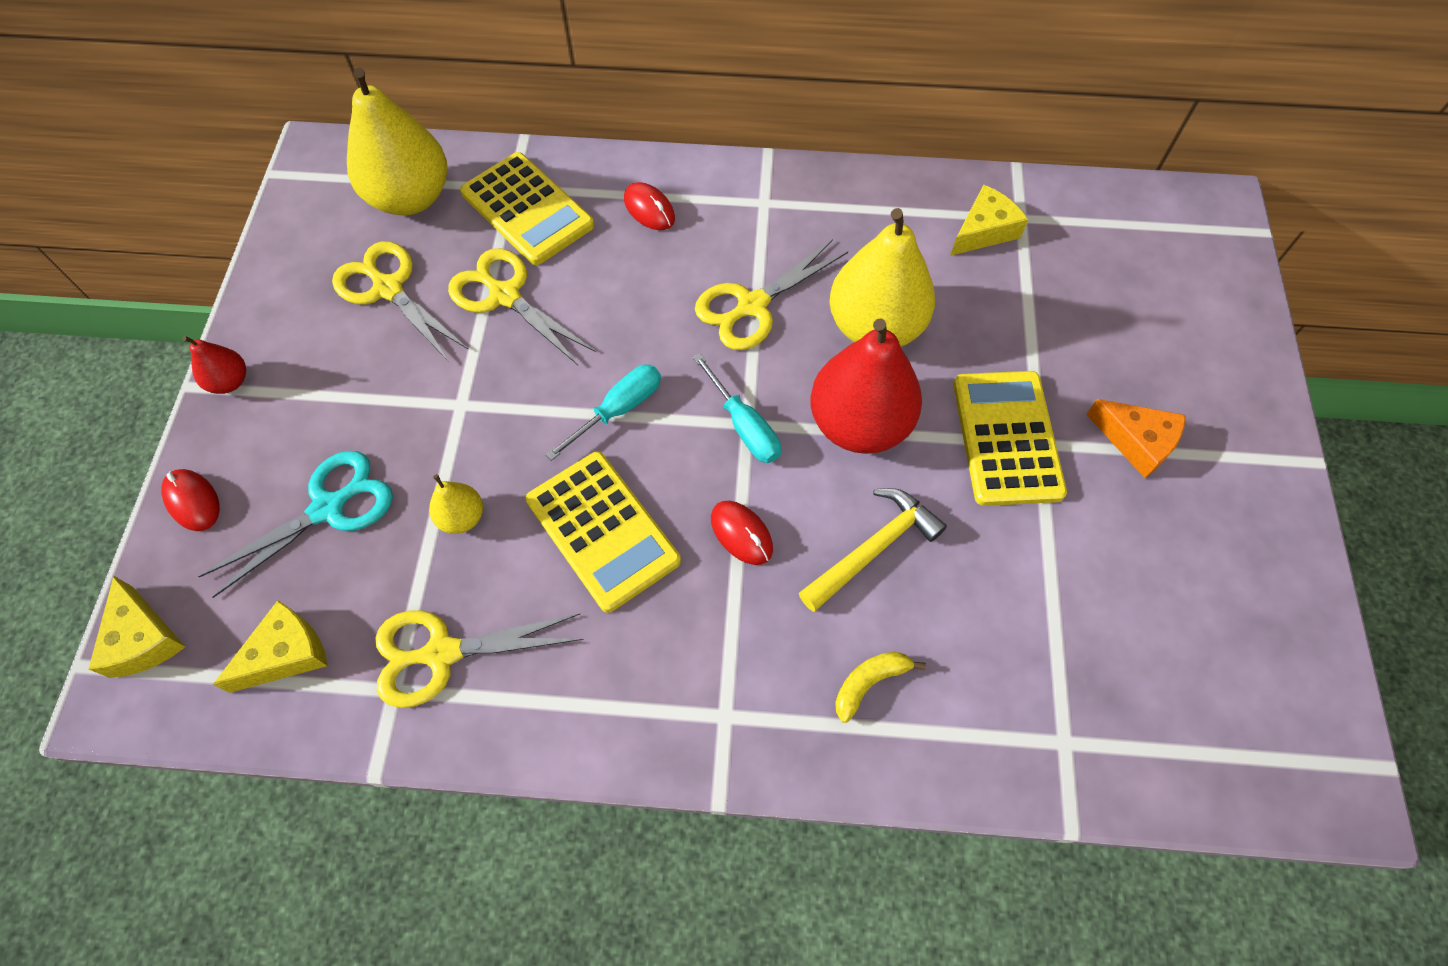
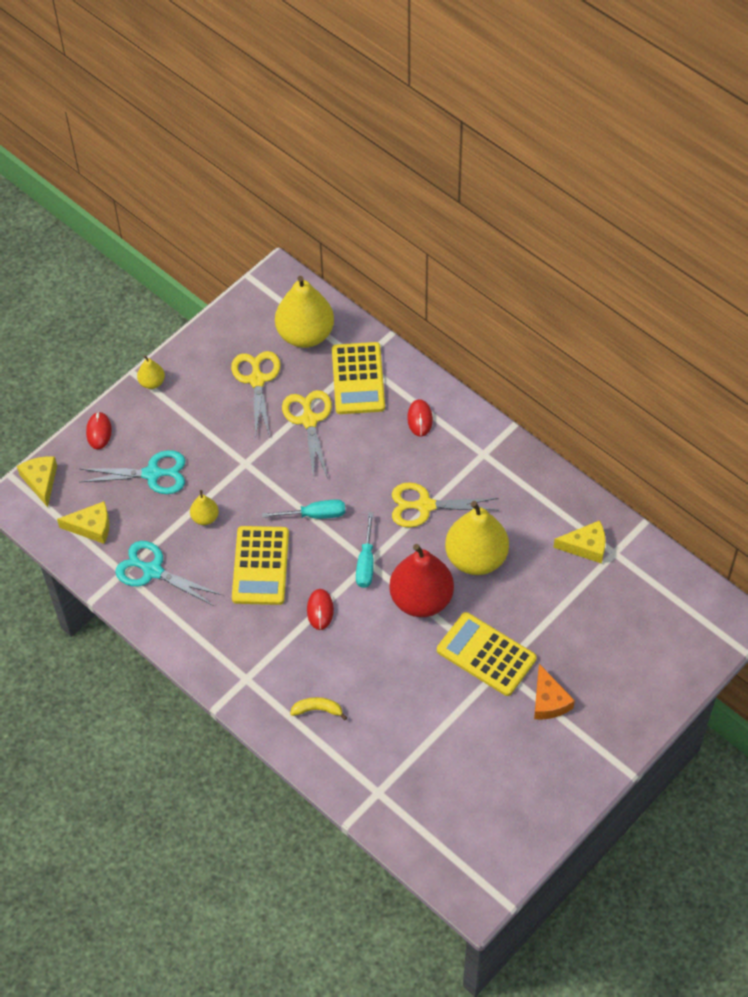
camera: 40 degrees right, 5 degrees down
yellow cheese [89,576,185,678] -> yellow cheese turned 150 degrees clockwise [17,456,57,507]
red pear [182,336,246,394] -> yellow pear [137,355,165,389]
yellow scissors [375,610,584,708] -> turquoise scissors [115,541,222,606]
yellow hammer [799,488,947,612] -> none
yellow calculator [953,371,1067,506] -> yellow calculator turned 90 degrees counterclockwise [437,612,537,696]

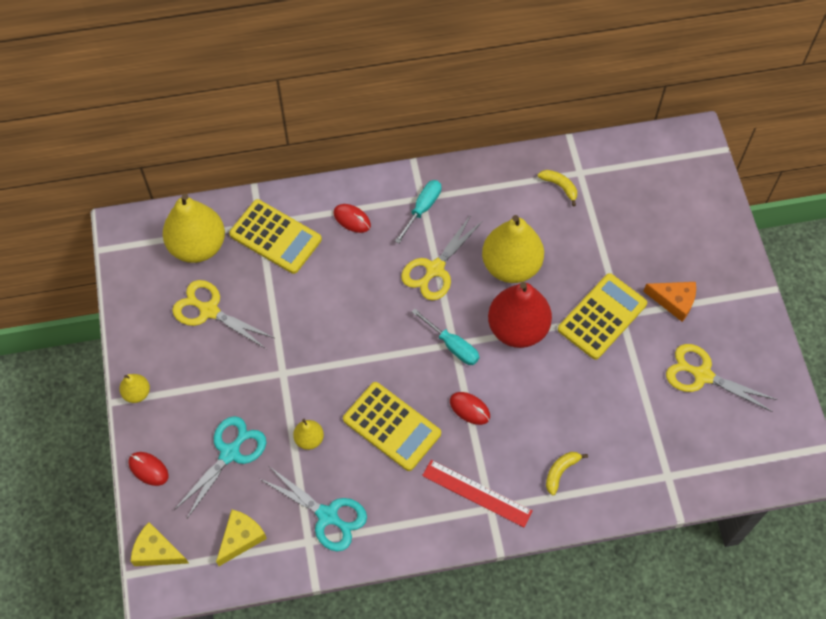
camera: 55 degrees left, 5 degrees up
turquoise scissors [115,541,222,606] -> turquoise scissors turned 120 degrees counterclockwise [260,466,367,551]
turquoise screwdriver [262,499,345,519] -> turquoise screwdriver moved to [395,180,441,244]
yellow scissors [282,390,332,479] -> yellow scissors moved to [666,344,777,412]
yellow calculator [437,612,537,696] -> yellow calculator turned 150 degrees clockwise [558,273,647,360]
yellow cheese [553,520,606,564] -> yellow banana [538,170,577,206]
none -> red ruler [422,460,533,527]

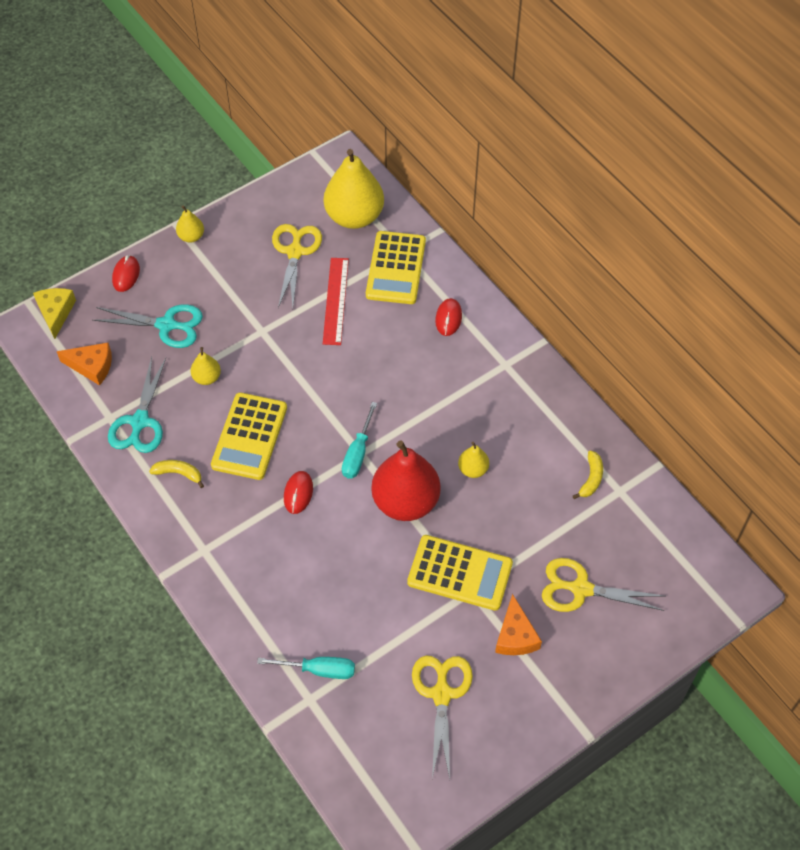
camera: 65 degrees right, 5 degrees down
yellow cheese [216,510,267,566] -> orange cheese [56,343,112,385]
turquoise screwdriver [395,180,441,244] -> turquoise screwdriver moved to [257,657,355,679]
yellow scissors [401,215,483,300] -> yellow scissors moved to [542,558,665,612]
red ruler [422,460,533,527] -> red ruler moved to [323,258,349,345]
yellow pear [482,215,544,283] -> yellow pear [458,442,489,478], size x0.46
yellow banana [546,452,588,495] -> yellow banana moved to [149,460,204,488]

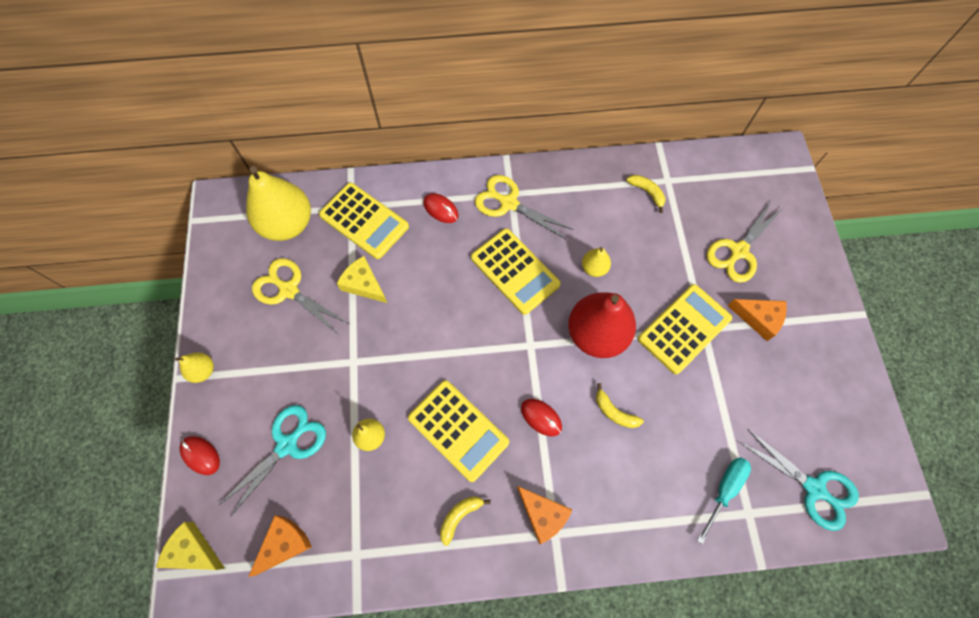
camera: 60 degrees left, 10 degrees up
turquoise scissors [108,357,166,453] -> turquoise scissors moved to [738,429,859,531]
red ruler [323,258,349,345] -> yellow cheese [337,256,387,303]
turquoise screwdriver [342,402,377,479] -> none
yellow scissors [412,656,473,779] -> yellow scissors moved to [475,175,573,240]
none -> yellow calculator [471,228,561,315]
none -> orange cheese [517,486,572,544]
none -> yellow banana [596,383,644,428]

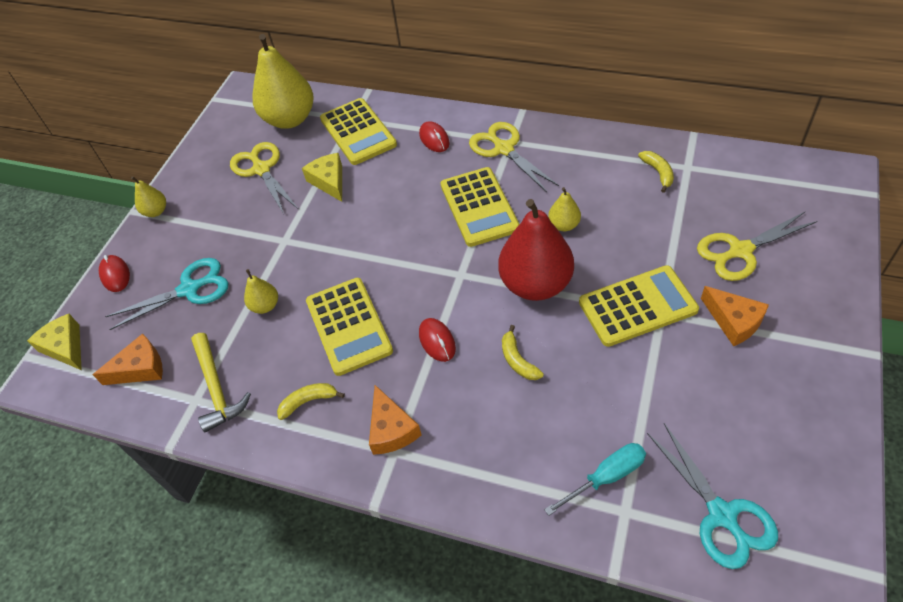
camera: 30 degrees right, 15 degrees down
none -> yellow hammer [191,333,251,432]

